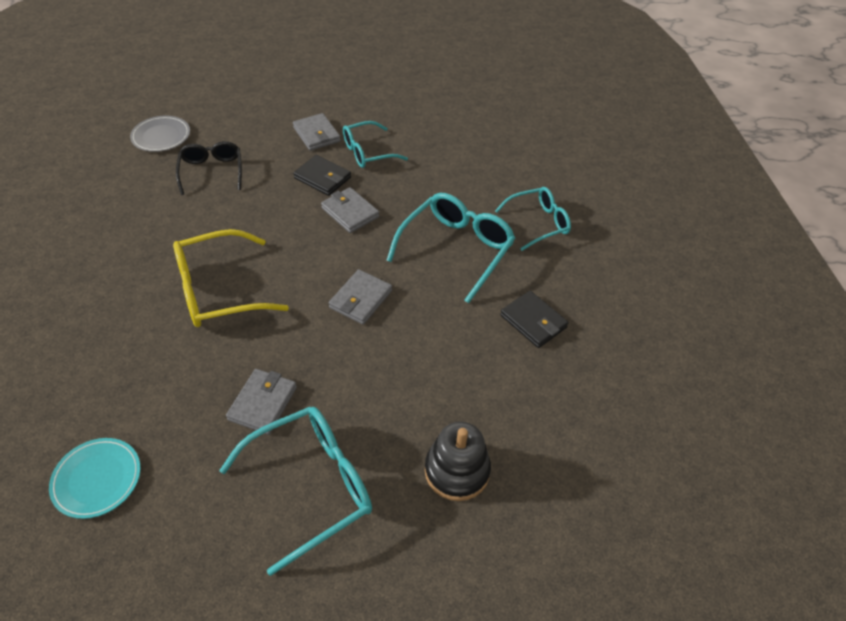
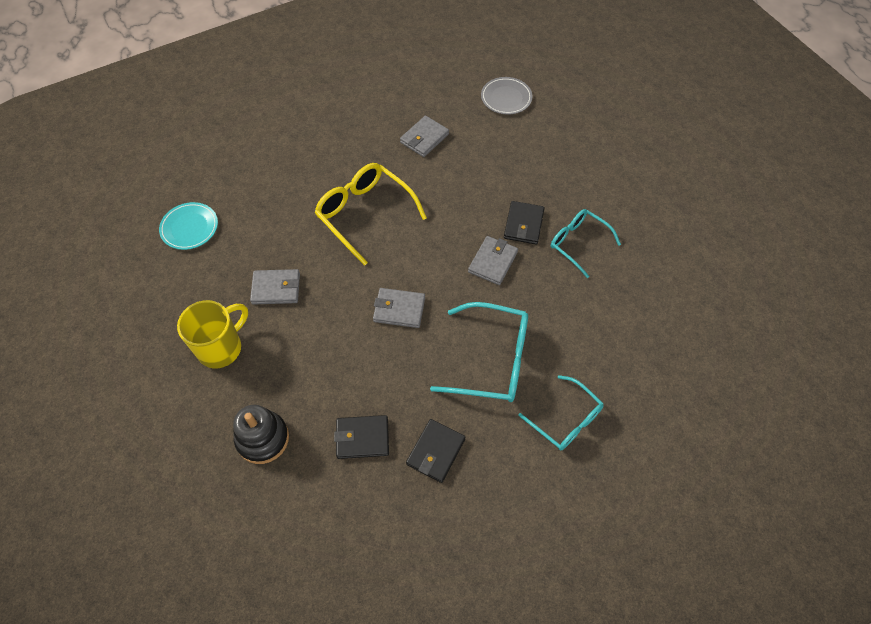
camera: 70 degrees right, 10 degrees up
black glasses [176,141,242,195] -> none
turquoise glasses [219,407,372,576] -> yellow mug [177,300,248,368]
grey wallet [293,113,341,151] -> grey wallet moved to [400,116,449,157]
none -> black wallet [334,415,389,459]

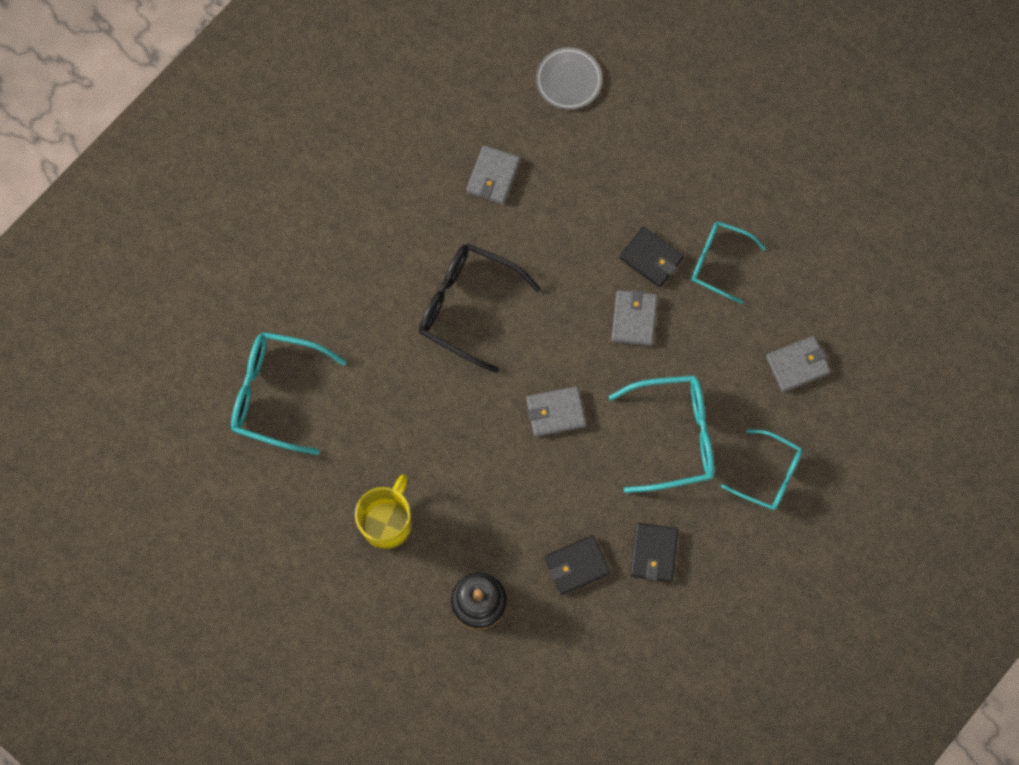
camera: 20 degrees left, 15 degrees up
turquoise plate [159,202,218,250] -> turquoise glasses [231,332,346,455]
grey wallet [250,269,300,305] -> grey wallet moved to [766,336,831,392]
yellow glasses [315,163,427,266] -> black glasses [419,243,541,373]
black wallet [504,201,545,244] -> black wallet turned 45 degrees counterclockwise [619,226,684,288]

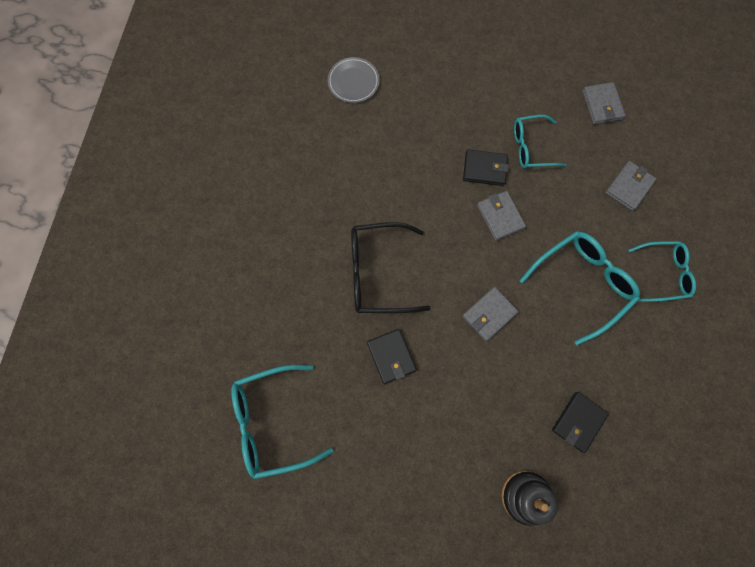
camera: 30 degrees left, 0 degrees up
yellow mug [355,475,411,549] -> none
grey wallet [466,145,520,204] -> grey wallet moved to [582,82,626,125]
black wallet [630,523,679,582] -> black wallet moved to [367,329,417,384]

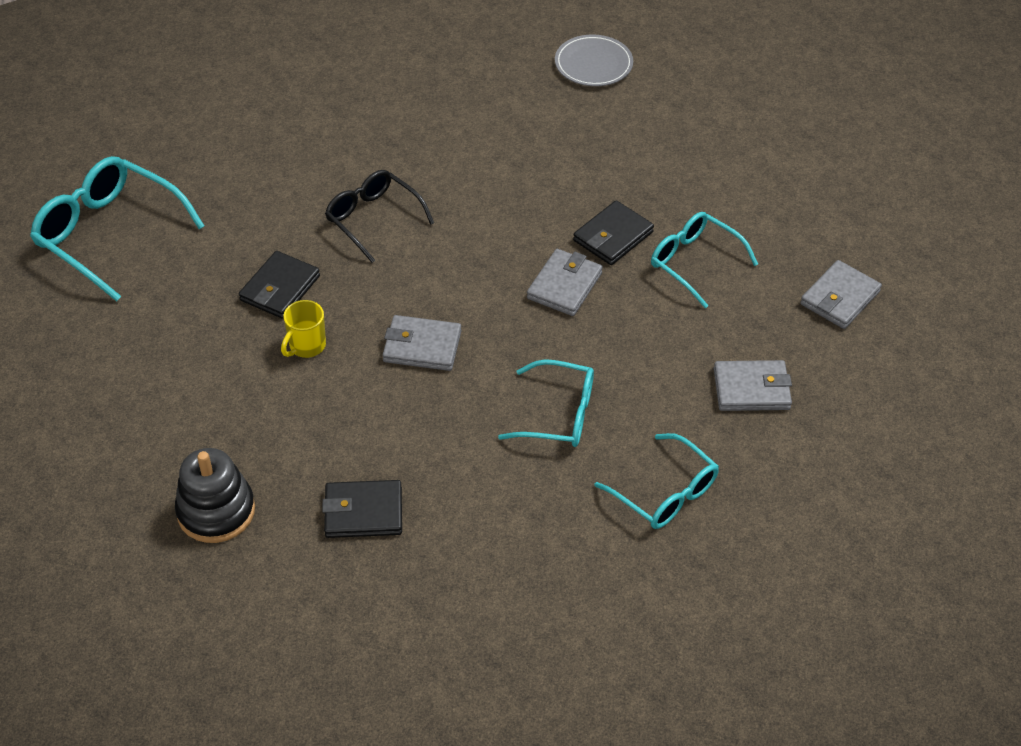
camera: 50 degrees right, 25 degrees down
black glasses [351,222,431,313] -> black glasses [325,170,434,263], size x0.65
black wallet [463,149,509,186] -> black wallet turned 75 degrees clockwise [573,200,654,265]
turquoise glasses [520,231,640,345] -> turquoise glasses [498,359,594,447], size x0.65
none -> yellow mug [281,300,326,358]

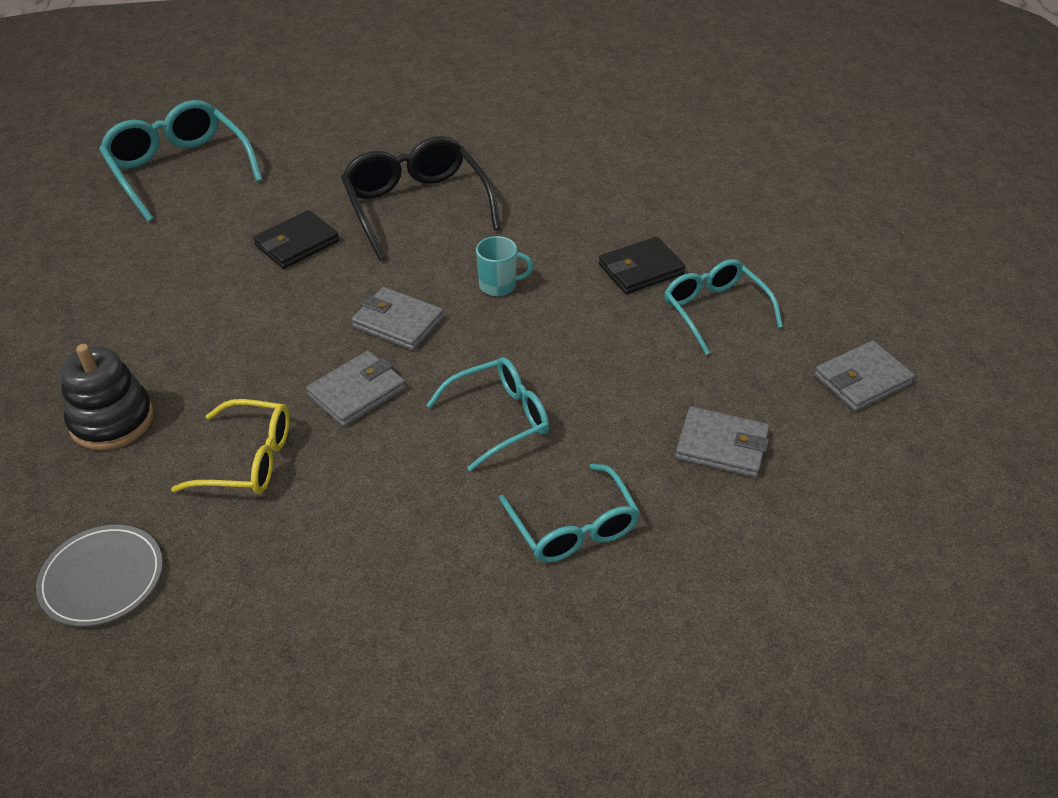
camera: 20 degrees right, 5 degrees down
yellow mug [281,300,326,358] -> none
black wallet [322,480,402,538] -> yellow glasses [171,399,290,494]
black glasses [325,170,434,263] -> black glasses [341,136,501,261], size x1.53
turquoise glasses [498,359,594,447] -> turquoise glasses turned 60 degrees counterclockwise [426,357,549,471]
grey wallet [527,249,603,316] -> grey wallet moved to [306,351,406,427]
grey plate [555,35,633,86] -> grey plate moved to [36,525,163,627]
none -> turquoise mug [476,236,534,296]

